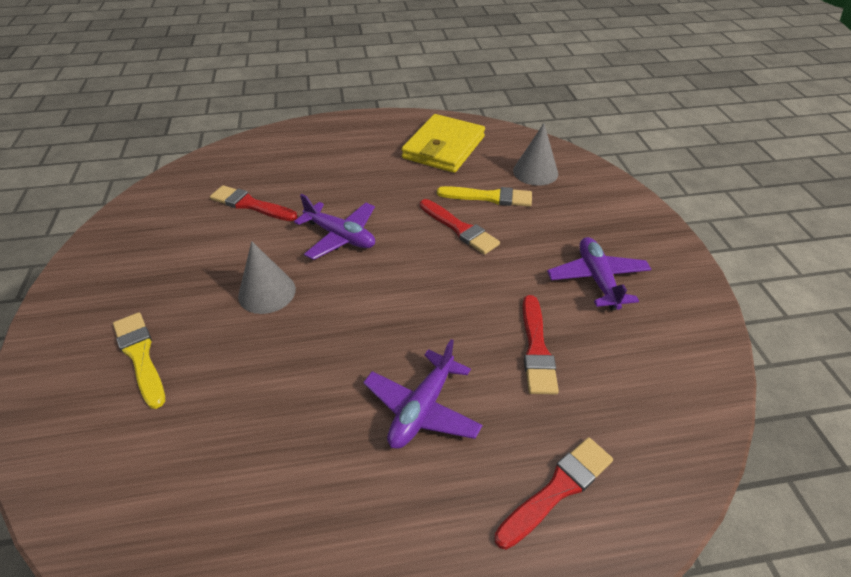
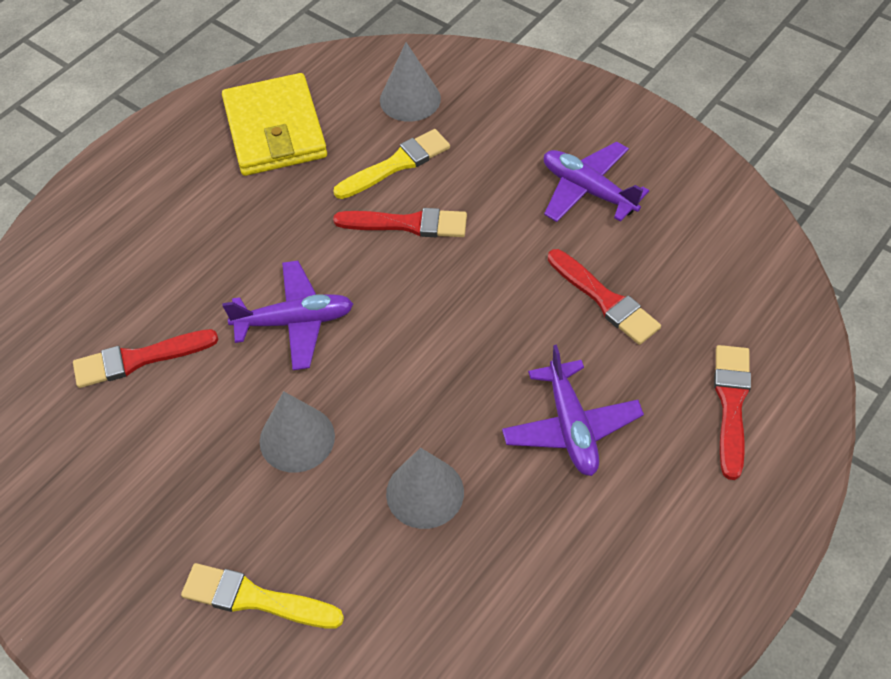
camera: 40 degrees left, 10 degrees up
none -> grey cone [386,448,464,529]

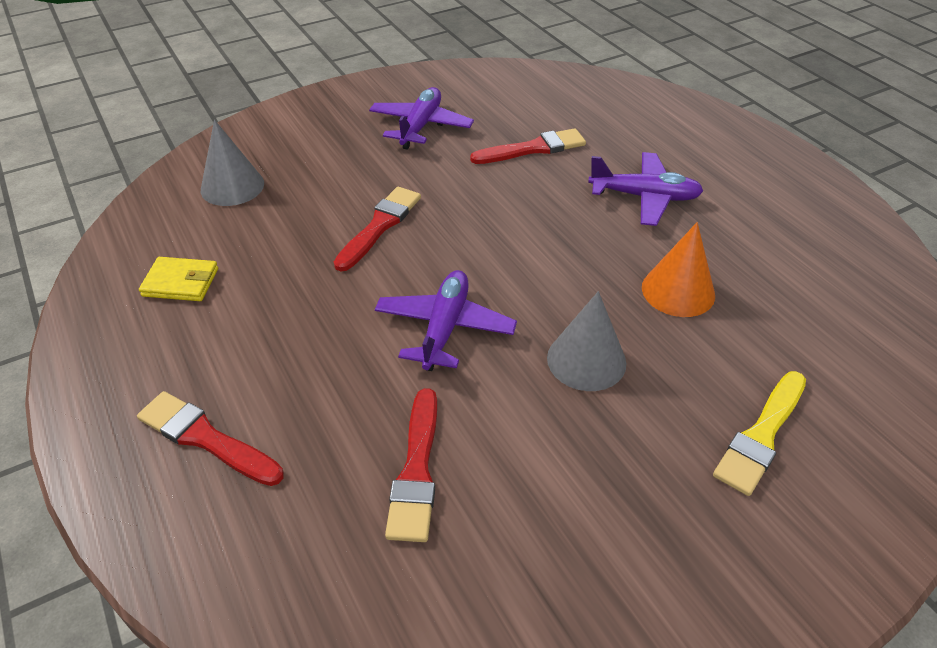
camera: 70 degrees left, 10 degrees down
yellow wallet [222,73,327,176] -> yellow wallet [139,257,218,301], size x0.50
yellow brush [334,129,450,199] -> none
grey cone [386,448,464,529] -> orange cone [642,222,715,317]
purple plane [544,141,649,222] -> purple plane turned 135 degrees clockwise [369,87,474,150]
red brush [714,345,751,480] -> red brush moved to [137,391,284,486]

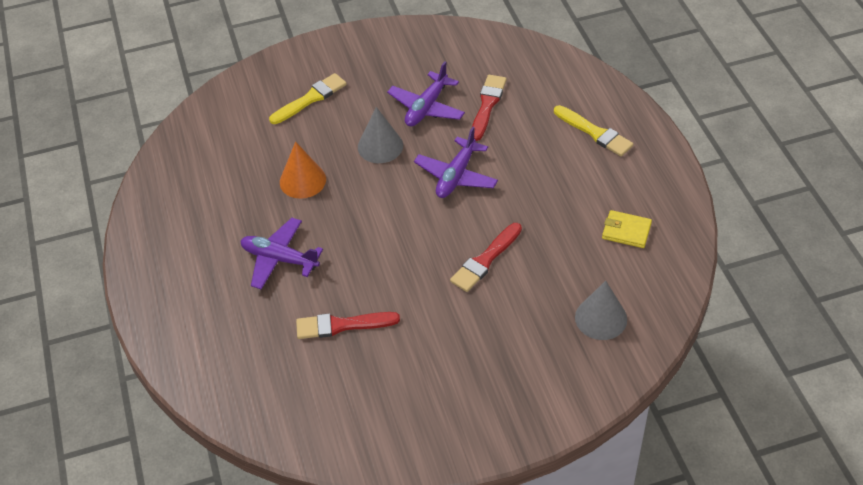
camera: 165 degrees left, 5 degrees up
red brush [137,391,284,486] -> yellow brush [554,105,633,156]
purple plane [369,87,474,150] -> purple plane moved to [387,61,465,126]

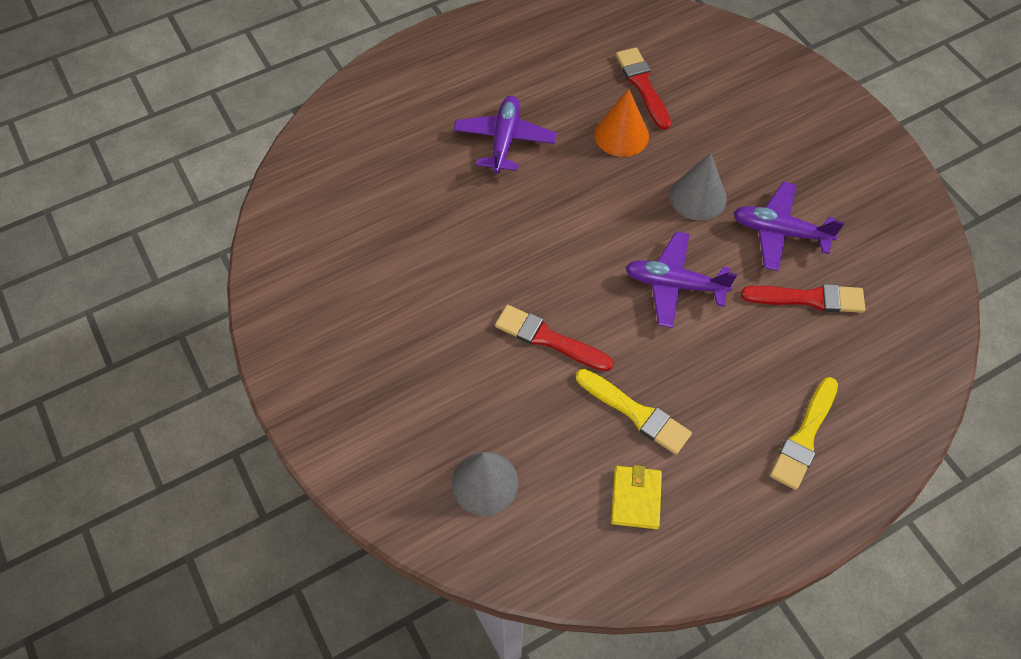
camera: 75 degrees right, 10 degrees up
yellow brush [269,73,347,124] -> yellow brush moved to [576,369,692,455]
red brush [296,312,400,339] -> red brush moved to [616,47,671,130]

